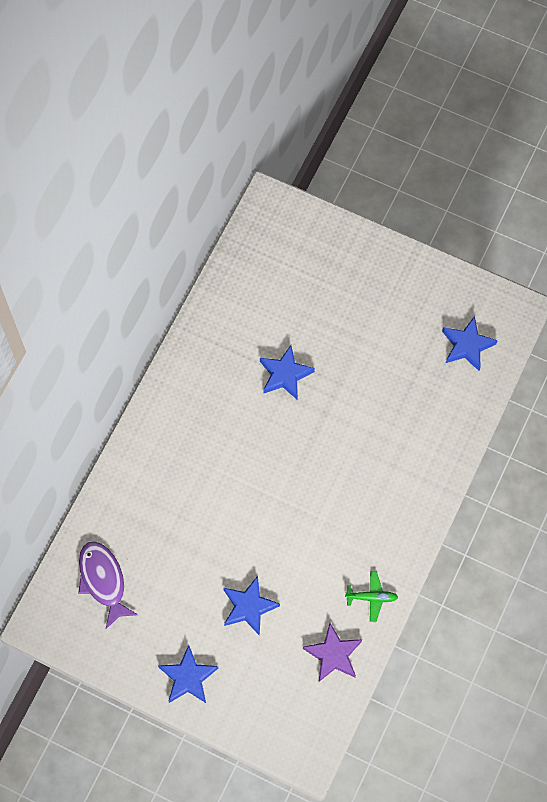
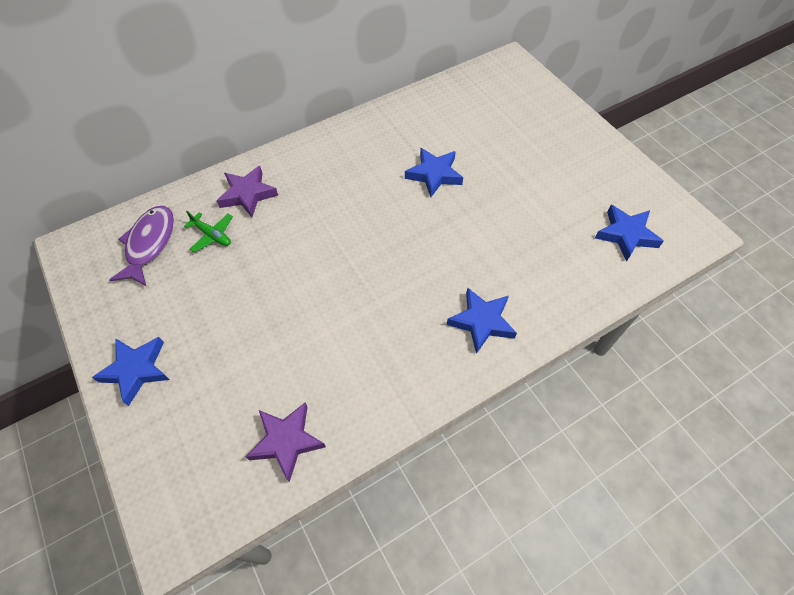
camera: 35 degrees right, 10 degrees down
blue star [223,576,280,636] -> blue star moved to [447,288,517,354]
green plane [345,571,398,622] -> green plane moved to [184,211,233,253]
none -> purple star [217,166,278,217]

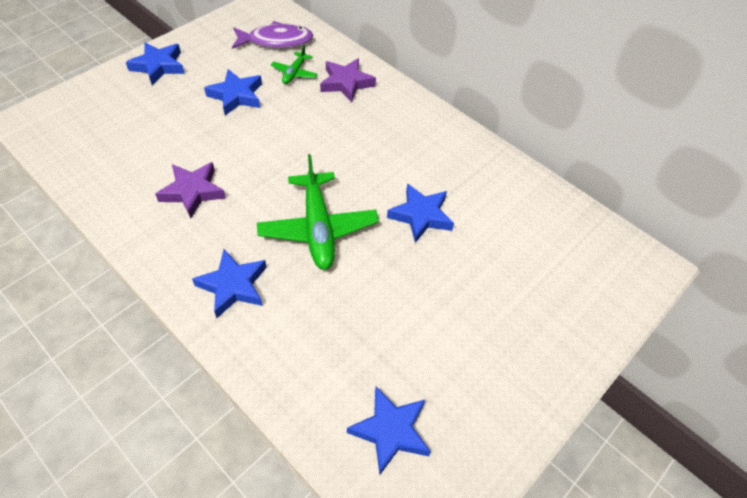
camera: 70 degrees right, 5 degrees down
purple star [246,402,326,482] -> purple star moved to [155,162,226,218]
none -> blue star [204,69,262,115]
none -> green plane [257,154,379,270]

